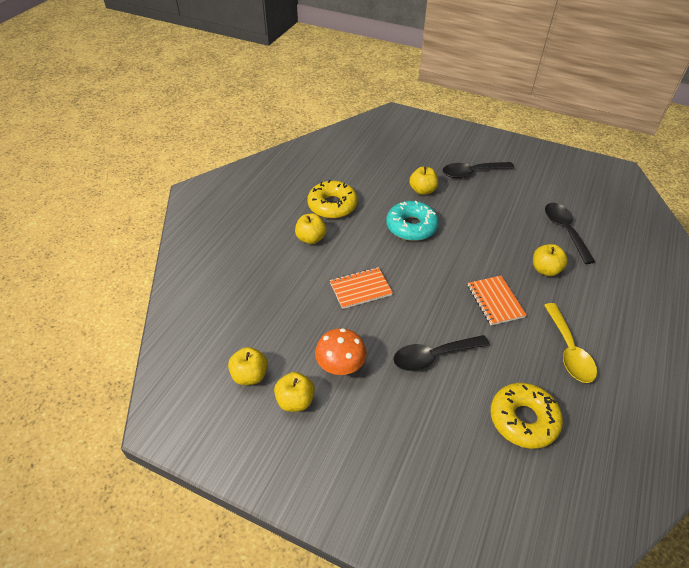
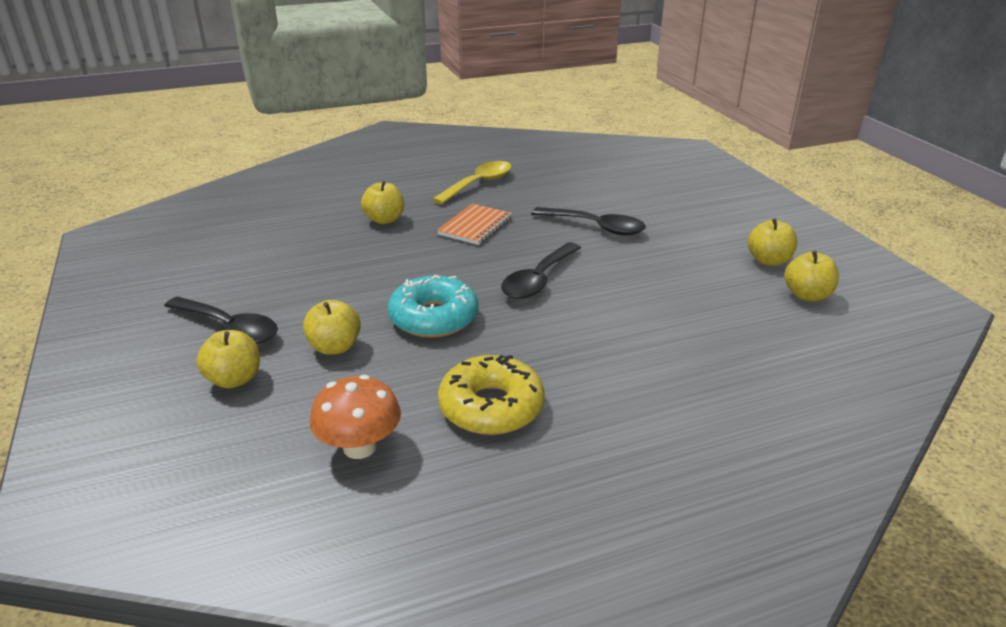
camera: 135 degrees left, 15 degrees down
yellow apple [295,214,327,244] -> yellow apple moved to [196,330,260,389]
orange mushroom [315,328,367,375] -> orange mushroom moved to [310,375,401,459]
orange notebook [330,267,393,309] -> none
yellow donut [491,383,563,449] -> none
black spoon [545,203,595,264] -> black spoon moved to [501,242,581,299]

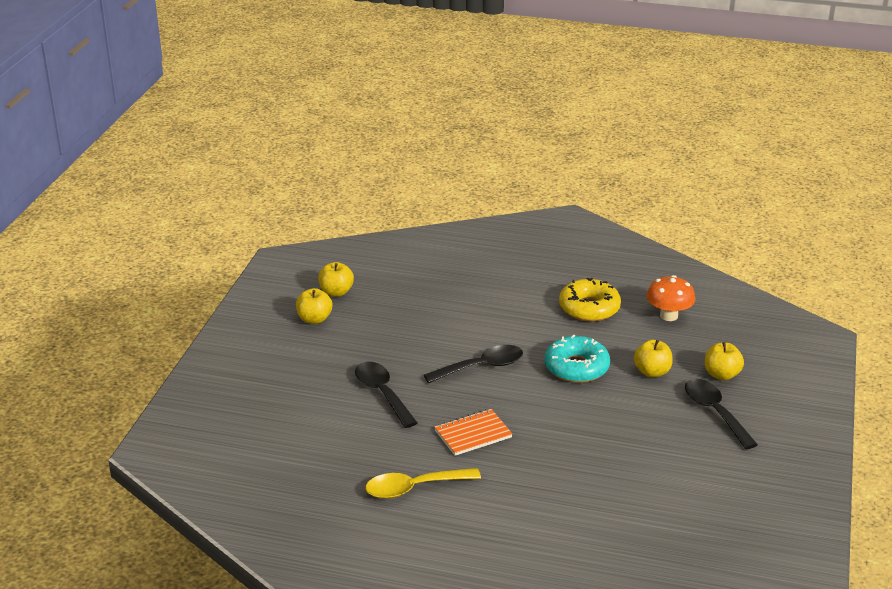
camera: 145 degrees left, 0 degrees up
yellow apple [361,181,404,224] -> none

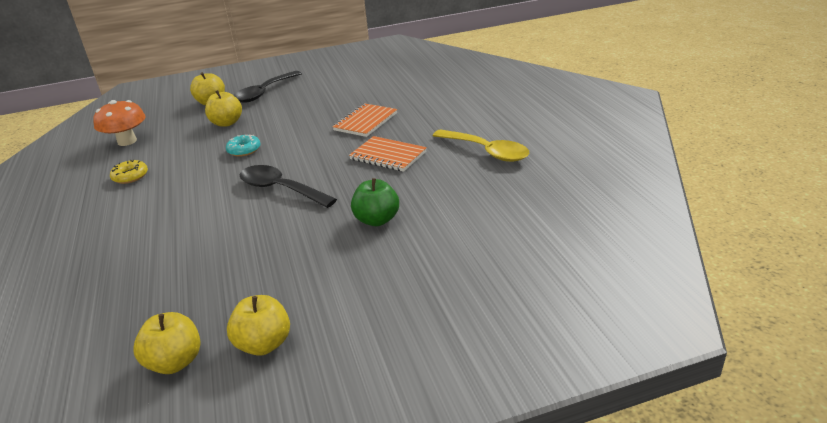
camera: 120 degrees left, 0 degrees up
black spoon [355,361,417,428] -> green apple [351,178,399,226]
turquoise donut [545,334,610,383] -> turquoise donut [226,135,261,156], size x0.52
yellow donut [559,278,621,322] -> yellow donut [110,160,148,184], size x0.52
none -> orange notebook [332,103,397,137]

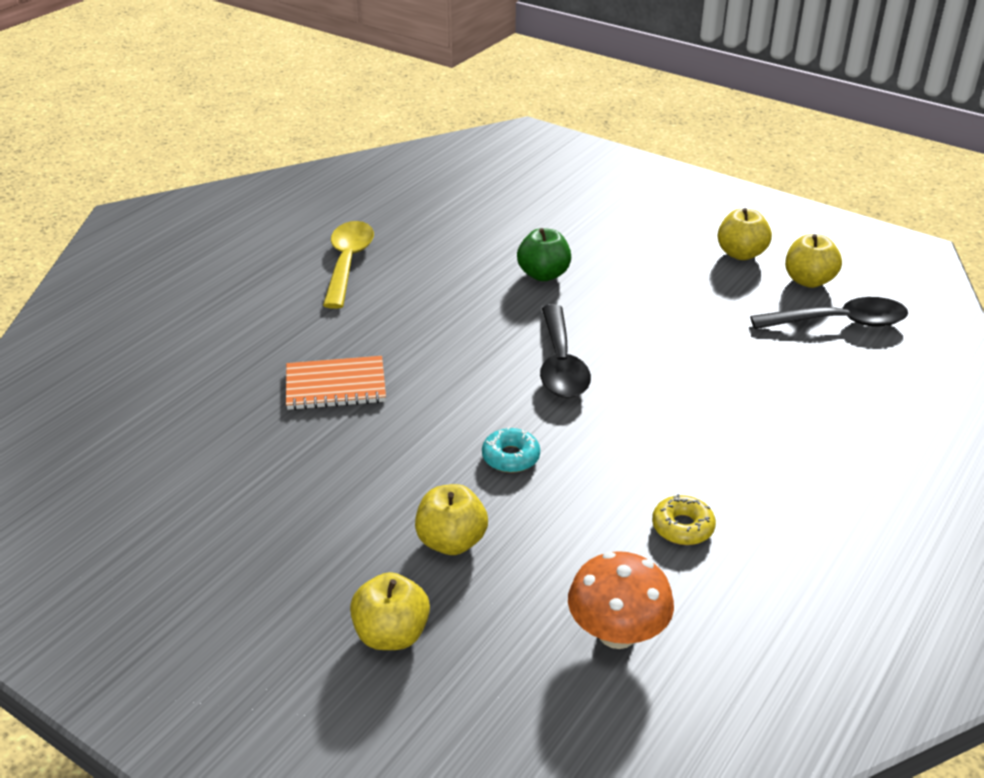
camera: 130 degrees left, 5 degrees up
black spoon [234,71,302,103] -> black spoon moved to [750,297,908,329]
orange notebook [349,136,427,172] -> none

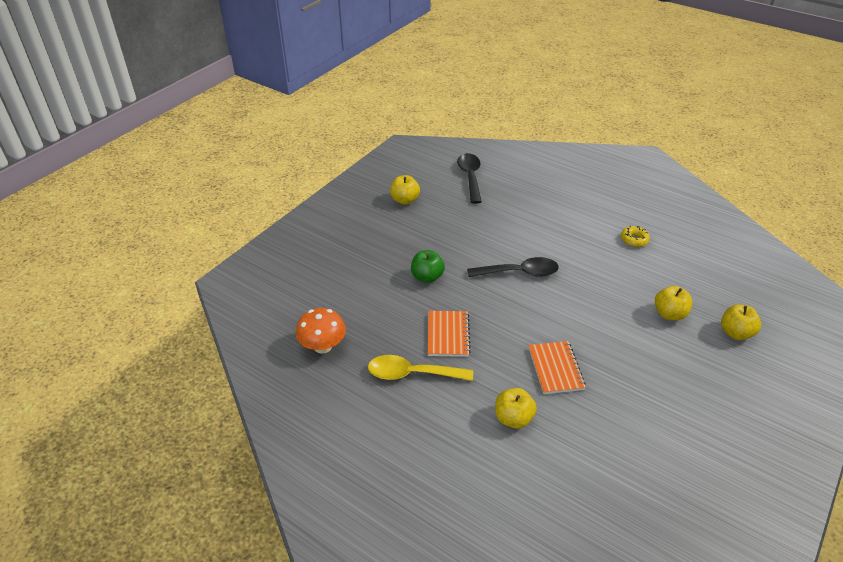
camera: 90 degrees left, 5 degrees up
turquoise donut [482,426,540,473] -> none
orange mushroom [568,551,674,649] -> orange mushroom moved to [296,308,346,354]
yellow apple [785,234,842,288] -> yellow apple moved to [495,388,537,429]
none -> orange notebook [428,311,471,357]

